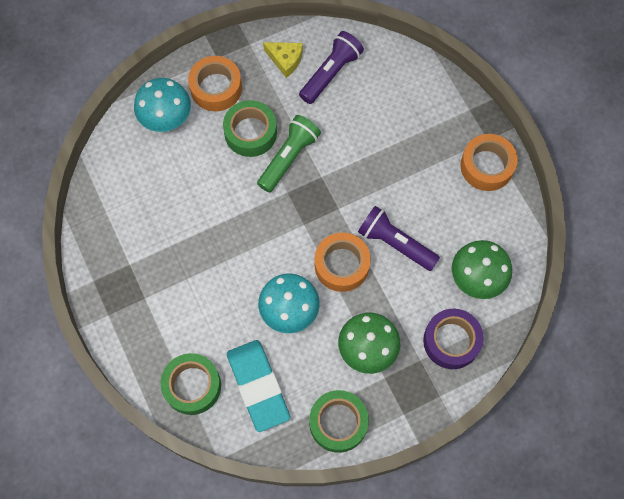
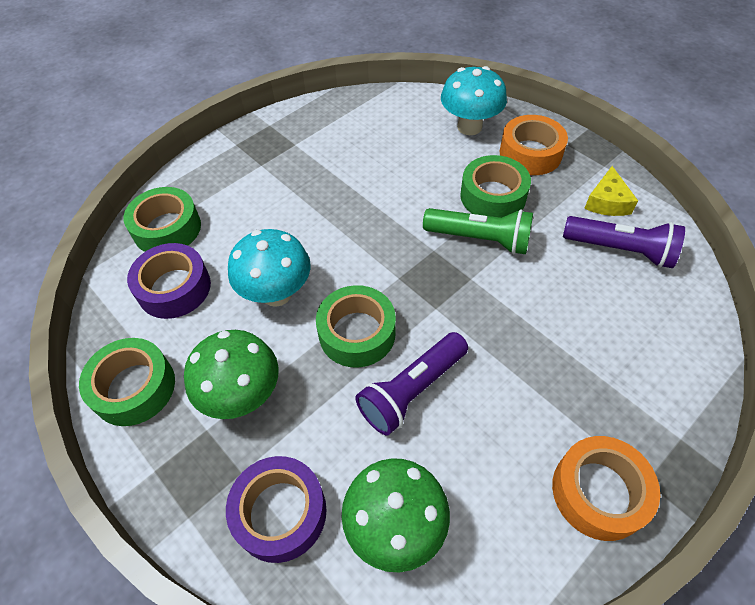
camera: 75 degrees right, 15 degrees down
turquoise eraser [227,340,290,432] -> purple tape [127,243,211,319]
orange tape [315,233,371,292] -> green tape [316,285,396,368]
purple flashlight [358,206,440,271] -> purple flashlight turned 150 degrees counterclockwise [355,332,468,435]

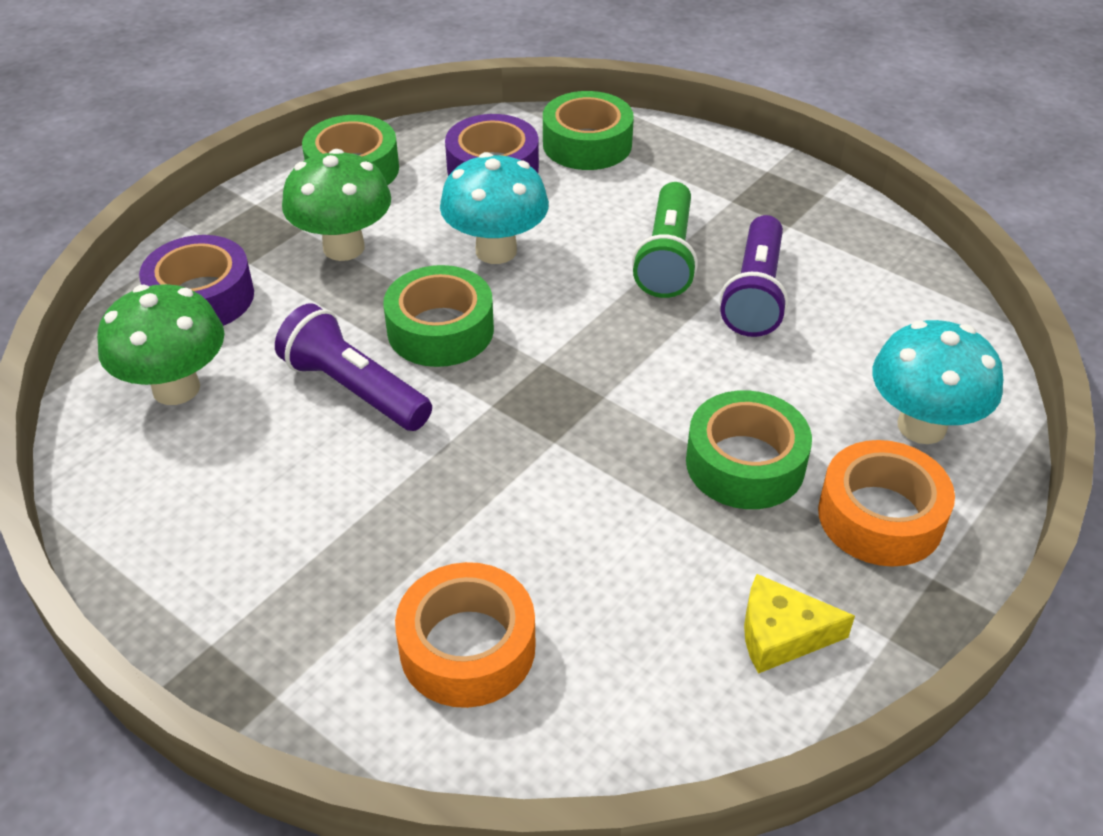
camera: 80 degrees right, 10 degrees down
green flashlight [423,208,533,255] -> green flashlight moved to [632,182,698,298]
orange tape [552,436,660,541] -> orange tape moved to [395,562,535,708]
purple flashlight [563,216,685,268] -> purple flashlight moved to [720,215,788,337]

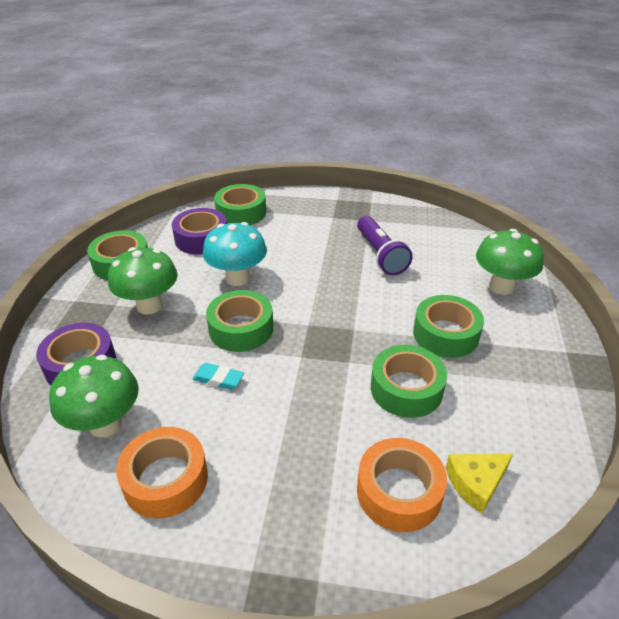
camera: 30 degrees left, 5 degrees down
purple flashlight [275,303,432,431] -> turquoise eraser [193,363,244,390]
green flashlight [632,182,698,298] -> none
yellow cheese [744,574,855,674] -> yellow cheese moved to [446,454,513,514]
orange tape [818,440,955,567] -> orange tape moved to [116,427,208,518]
turquoise mushroom [872,320,1003,444] -> green mushroom [476,229,544,295]
none -> green tape [371,345,447,418]

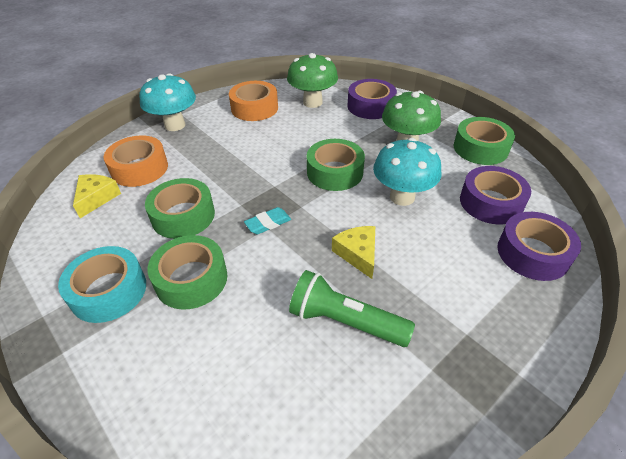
camera: 130 degrees right, 5 degrees up
turquoise eraser [193,363,244,390] -> turquoise eraser moved to [244,207,291,234]
green tape [214,184,266,225] -> purple tape [497,212,581,281]
purple flashlight [357,216,413,275] -> green flashlight [289,270,415,347]
green mushroom [476,229,544,295] -> none
none -> turquoise tape [58,246,146,323]
none -> turquoise mushroom [139,73,196,131]
none -> yellow cheese [332,226,375,279]

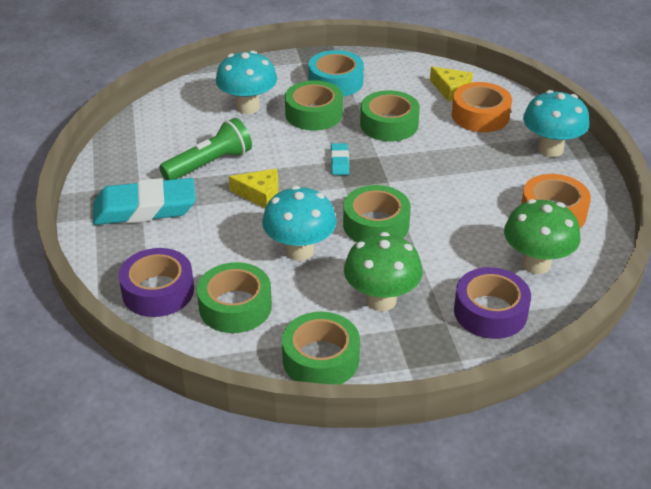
camera: 120 degrees right, 5 degrees down
purple tape [460,166,531,224] -> green tape [197,262,272,333]
none -> turquoise eraser [93,178,196,225]
none -> turquoise mushroom [216,51,277,114]

